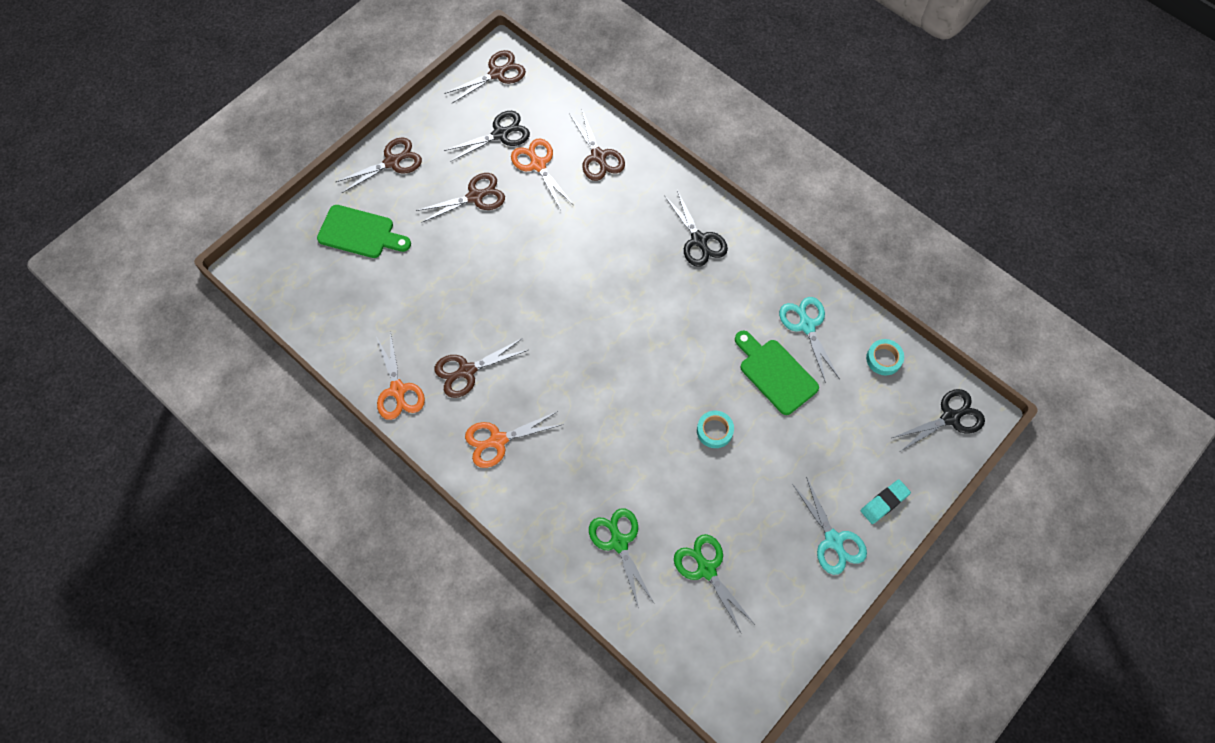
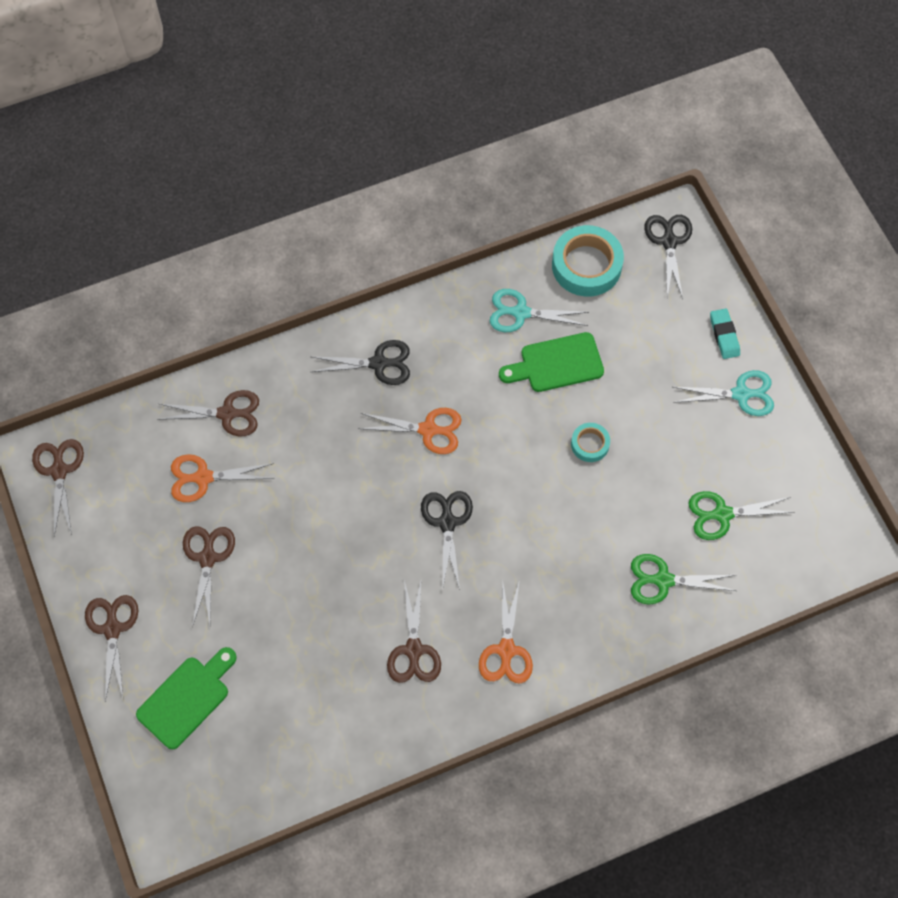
camera: 65 degrees left, 0 degrees up
orange scissors [376,331,425,420] -> orange scissors moved to [358,408,462,454]
black scissors [444,111,530,162] -> black scissors moved to [421,491,473,590]
turquoise tape [866,339,904,375] -> turquoise tape [552,225,624,296], size x1.92

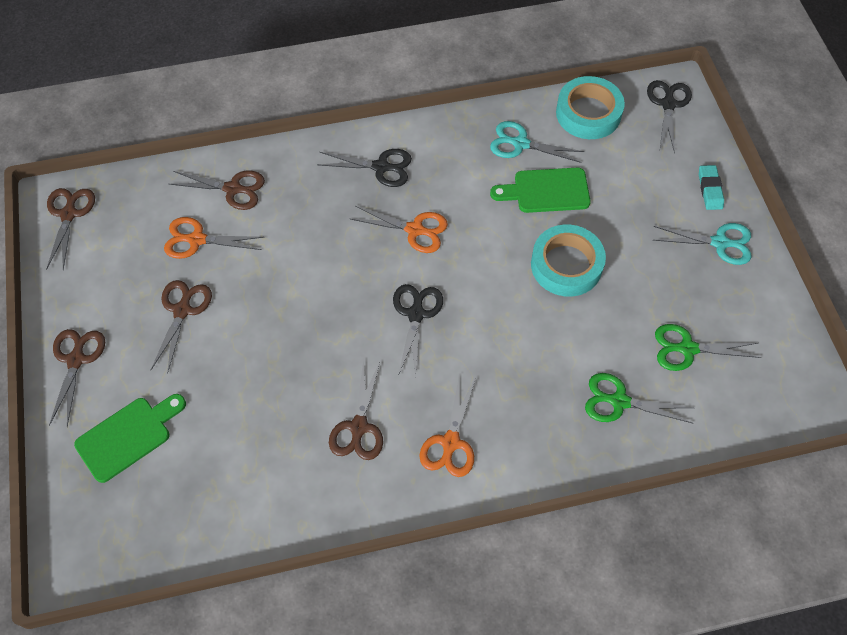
camera: 10 degrees right, 5 degrees down
turquoise tape [571,423,610,462] -> turquoise tape [531,225,606,297], size x1.92

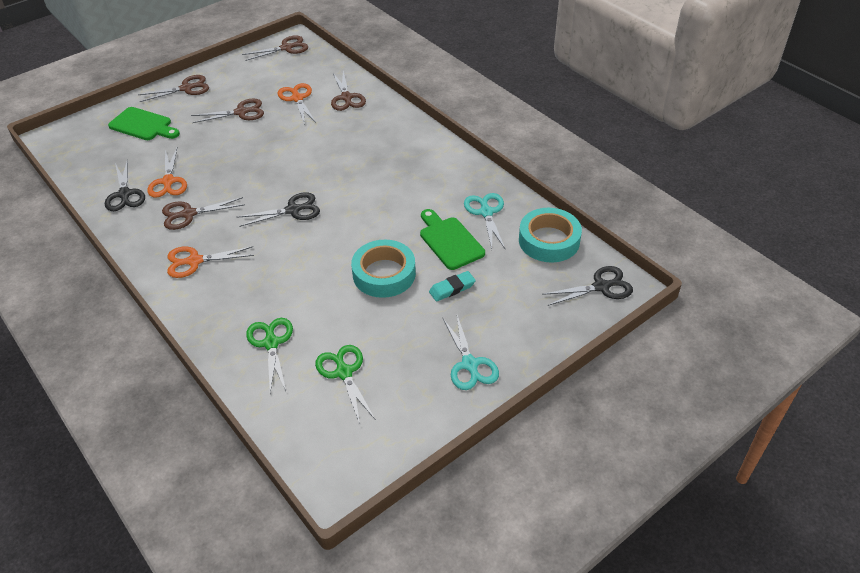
camera: 65 degrees right, 15 degrees down
black scissors [317,149,412,187] -> black scissors moved to [105,159,145,211]
orange scissors [351,206,448,253] -> orange scissors moved to [147,148,187,198]
turquoise eraser [699,165,724,210] -> turquoise eraser moved to [429,271,476,302]

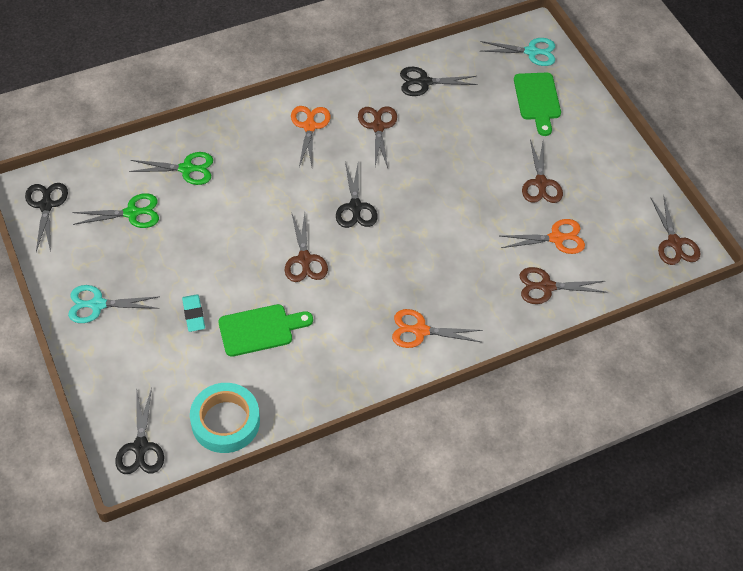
camera: 100 degrees right, 10 degrees up
green cutting board [108,107,180,140] -> green cutting board turned 45 degrees counterclockwise [514,73,561,136]
brown scissors [139,75,209,102] -> brown scissors moved to [285,212,328,282]
orange scissors [147,148,187,198] -> orange scissors moved to [392,309,482,348]
turquoise tape [351,240,416,298] -> none
turquoise scissors [464,193,505,249] -> turquoise scissors moved to [480,38,555,66]
none -> black scissors [25,183,68,252]

